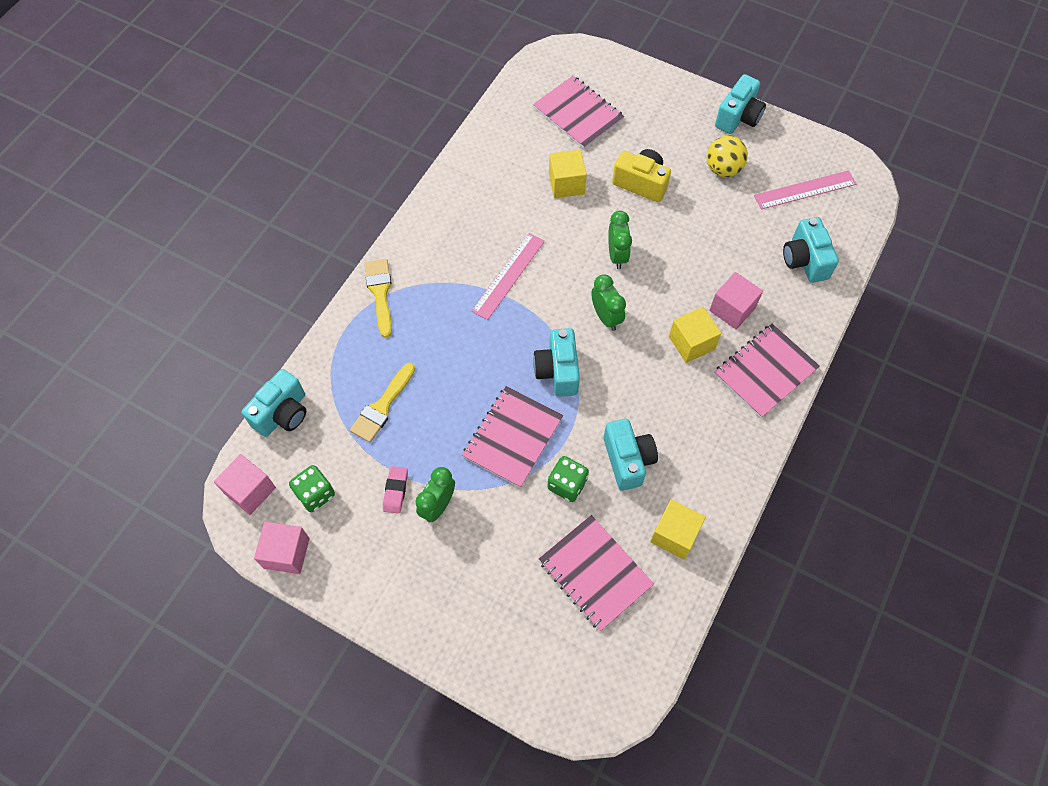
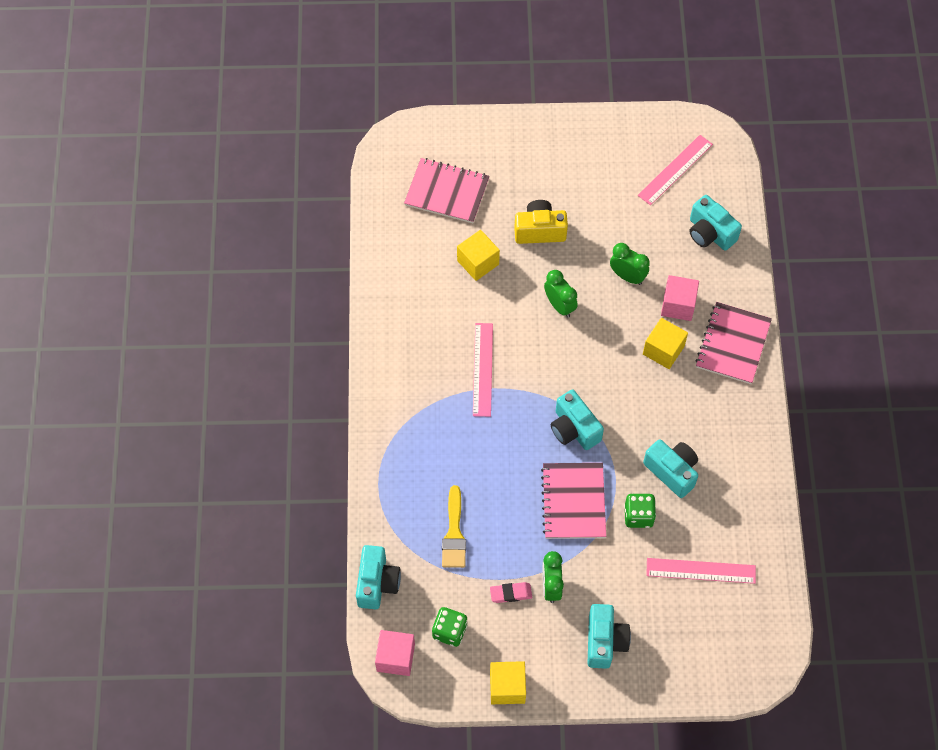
camera: 30 degrees left, 0 degrees up
pink cube [254,522,310,574] -> none
yellow brush [364,259,392,338] -> none
pink eraser [383,466,408,514] -> pink eraser turned 75 degrees counterclockwise [490,582,532,603]
pink notebook [539,515,654,631] -> pink ruler [646,558,756,584]
green clock [591,274,626,331] -> green clock moved to [610,243,650,285]
yellow cube [650,500,706,559] -> yellow cube moved to [490,661,526,704]
yellow ball [707,136,748,177] -> none
turquoise camera [715,74,766,134] -> turquoise camera moved to [588,604,631,669]

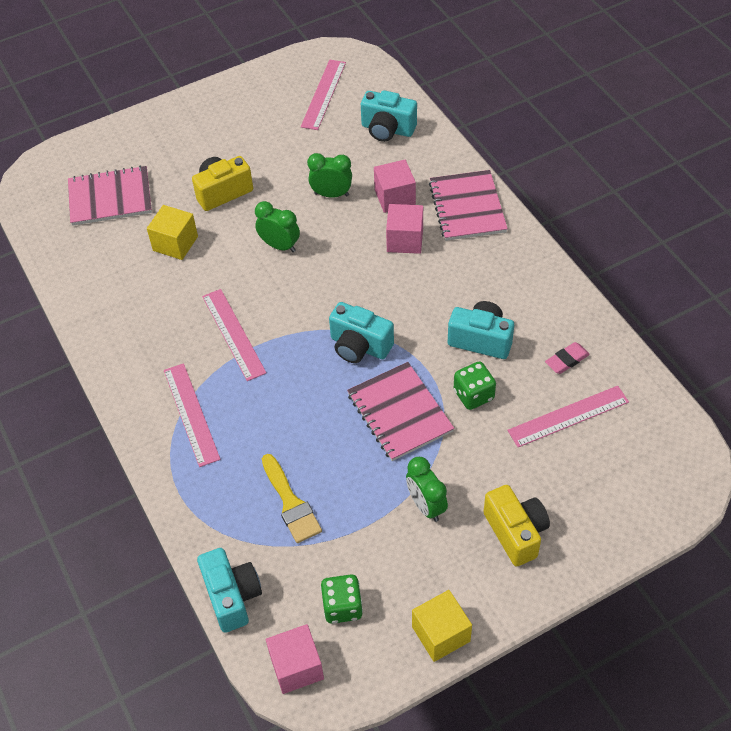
camera: 25 degrees left, 10 degrees down
pink eraser [490,582,532,603] -> pink eraser moved to [545,342,590,374]
turquoise camera [588,604,631,669] -> yellow camera [484,485,550,567]
yellow cube [643,318,688,369] -> pink cube [386,204,423,254]
none -> pink ruler [164,363,221,467]

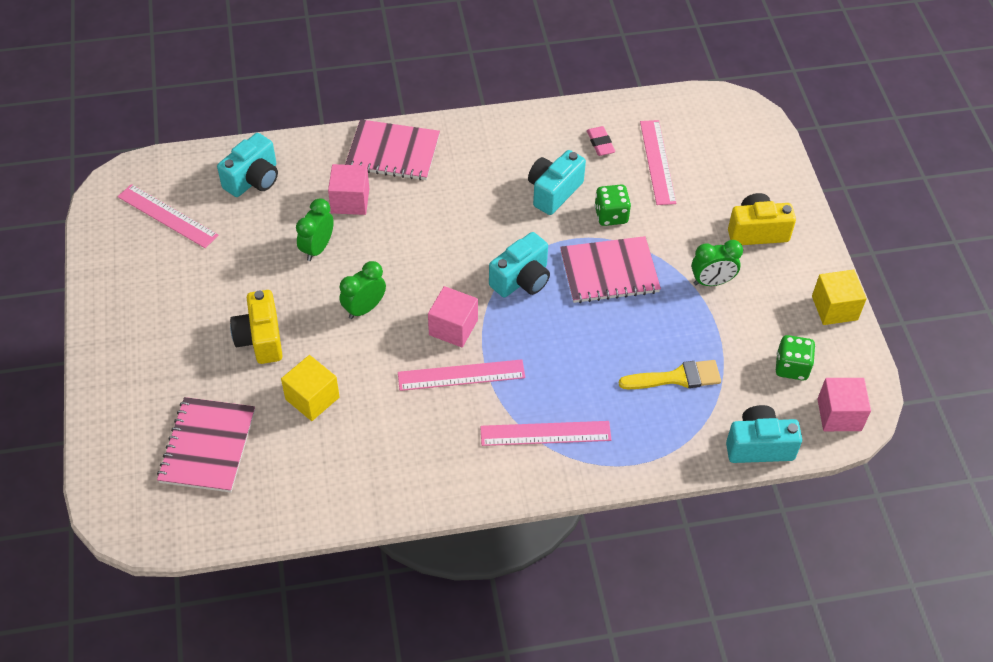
camera: 75 degrees left, 0 degrees up
pink cube [386,204,423,254] -> pink cube moved to [428,286,478,347]

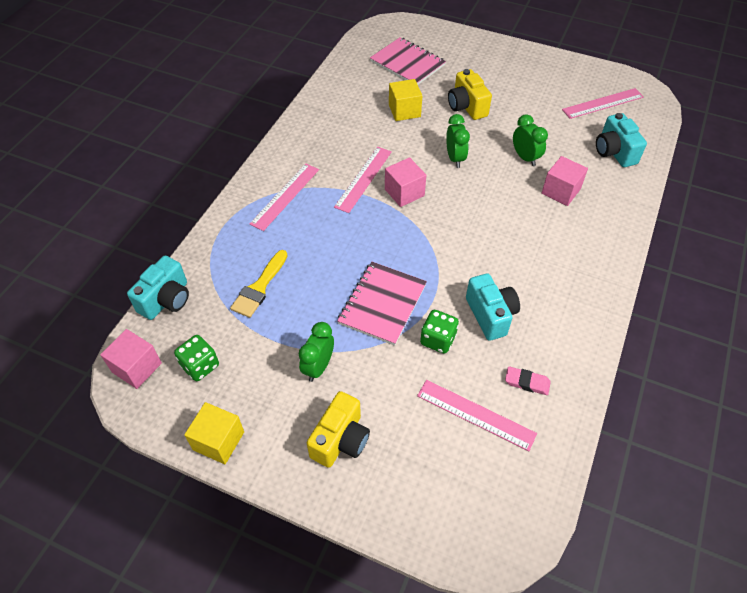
camera: 125 degrees right, 0 degrees up
yellow camera [230,290,283,364] -> yellow camera turned 135 degrees counterclockwise [448,69,492,120]
pink notebook [345,119,440,180] -> none
turquoise camera [489,232,550,298] -> none

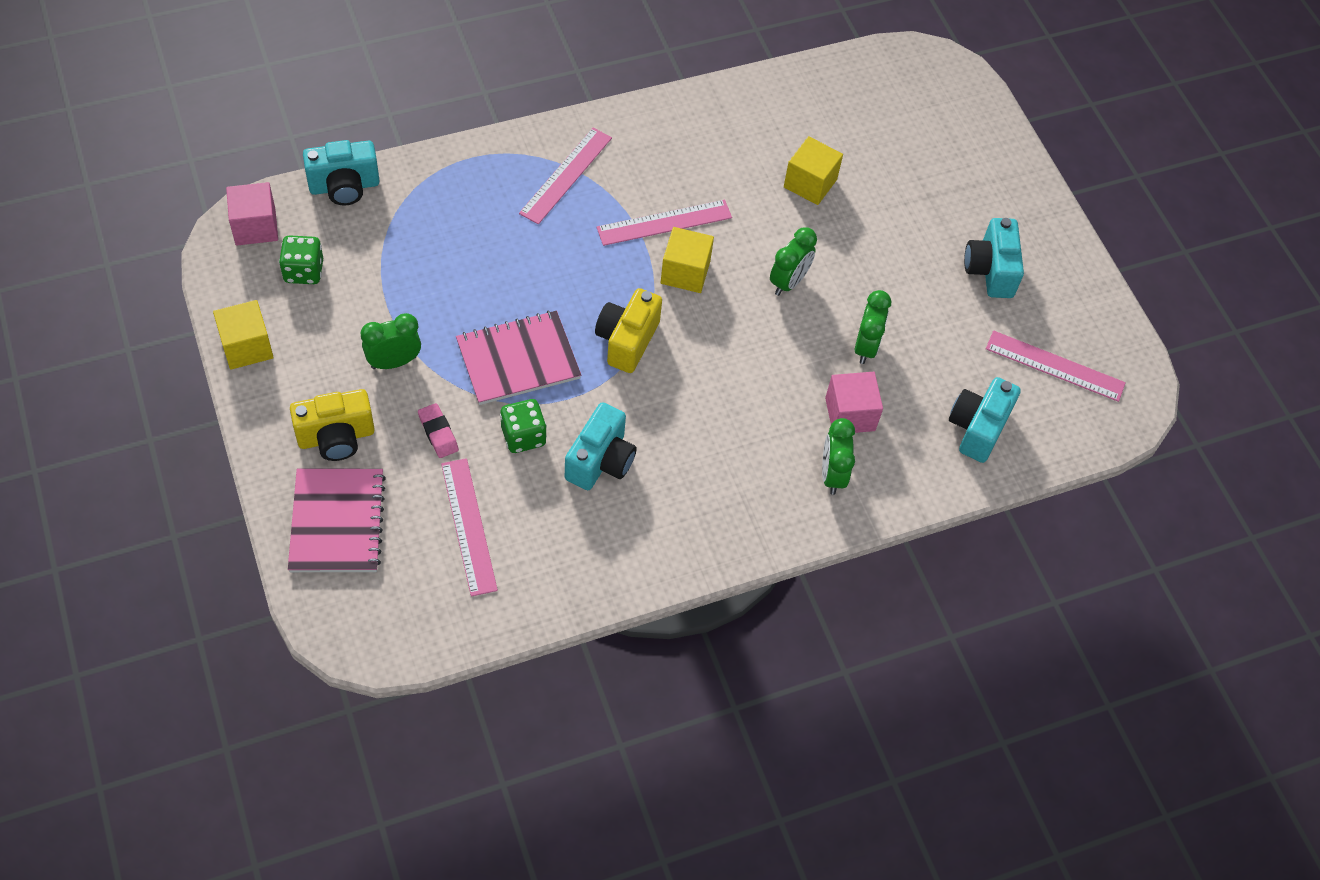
camera: 40 degrees right, 5 degrees up
yellow brush [230,250,288,318] -> none
pink ruler [249,163,319,231] -> pink ruler turned 45 degrees counterclockwise [519,128,612,224]
pink notebook [370,37,446,85] -> pink notebook moved to [288,469,386,572]
pink cube [385,157,426,207] -> yellow cube [661,227,714,293]
yellow camera [448,69,492,120] -> yellow camera moved to [595,288,662,373]
pink eraser [505,366,551,395] -> pink eraser moved to [418,403,459,458]
none -> green clock [822,418,855,495]
none -> turquoise camera [964,218,1024,298]

